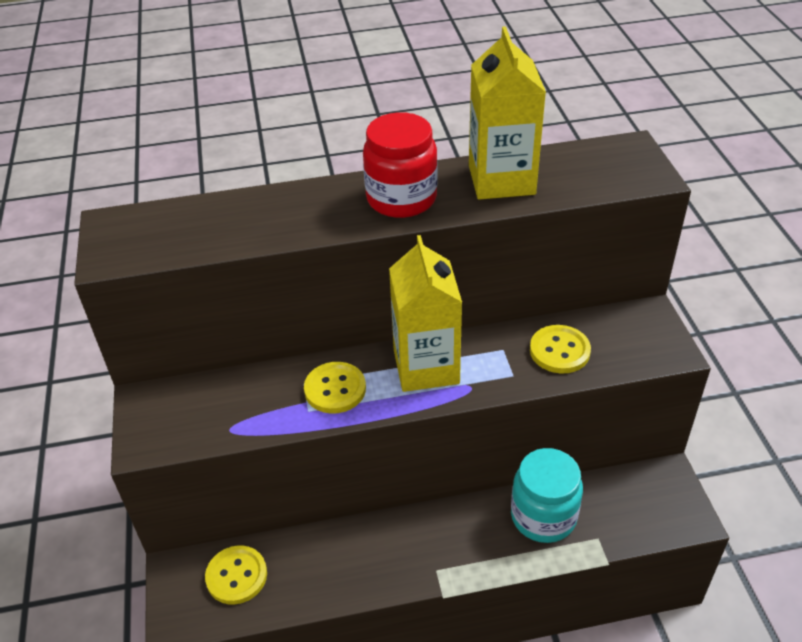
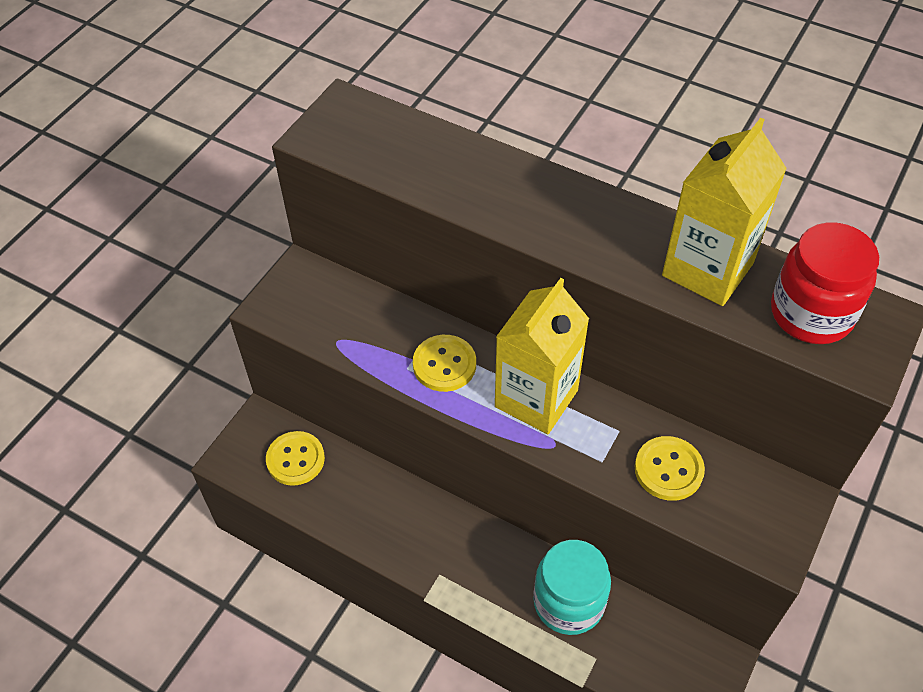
camera: 40 degrees right, 10 degrees up
red jar [363,112,438,218] -> red jar moved to [771,223,879,344]

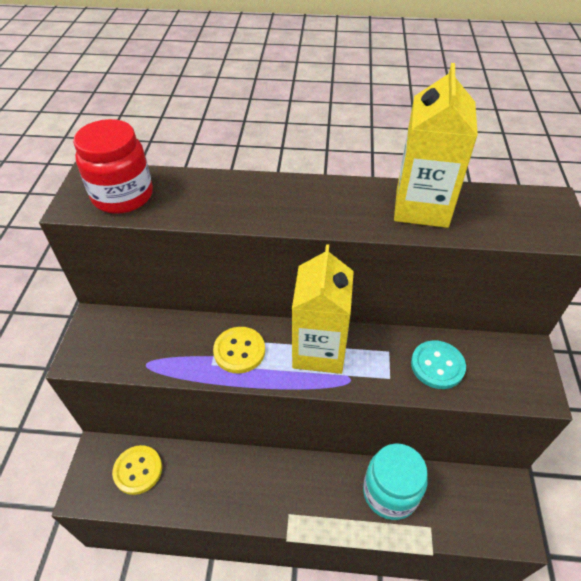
camera: 25 degrees left, 5 degrees down
yellow button [635,436,705,501] -> turquoise button [411,340,466,389]
red jar [771,223,879,344] -> red jar moved to [73,119,153,214]

